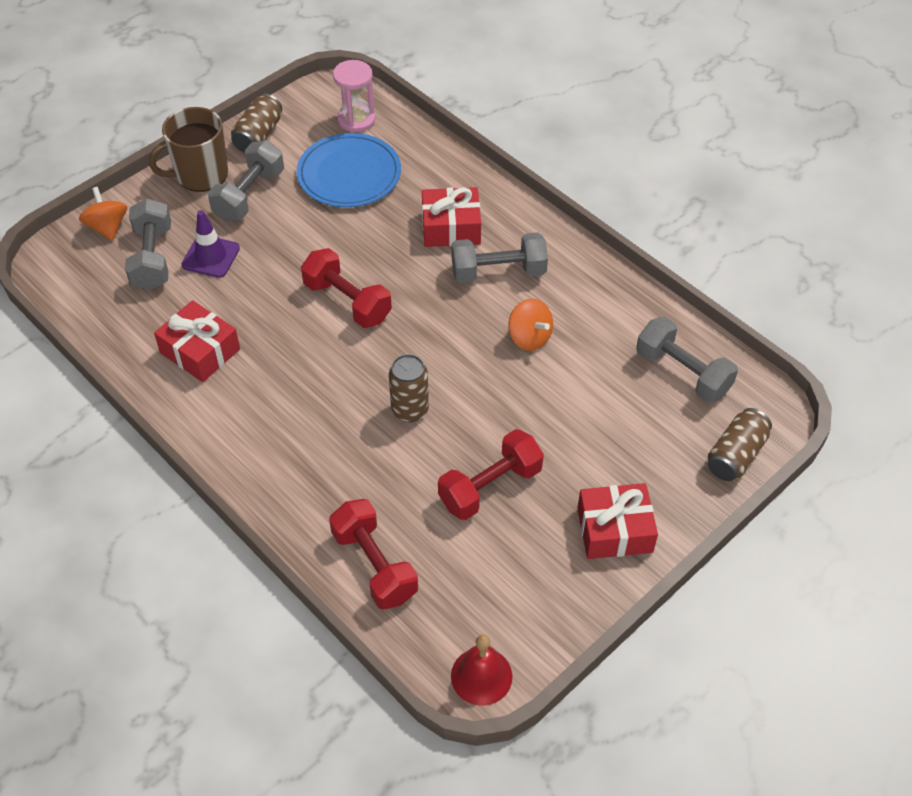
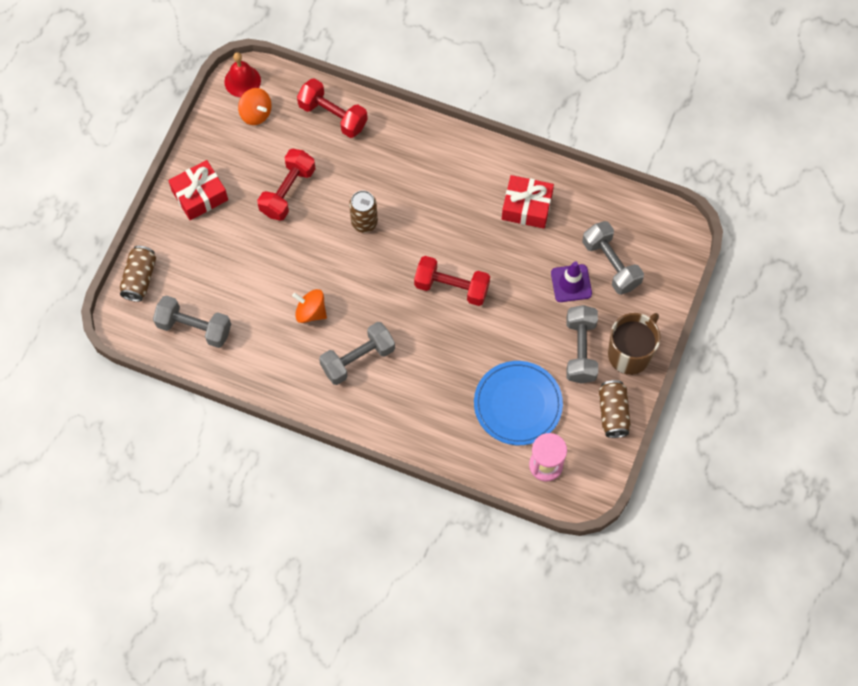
camera: 155 degrees right, 15 degrees up
orange spinning top [79,187,127,241] -> orange spinning top moved to [238,88,272,125]
red gift [422,187,481,247] -> none

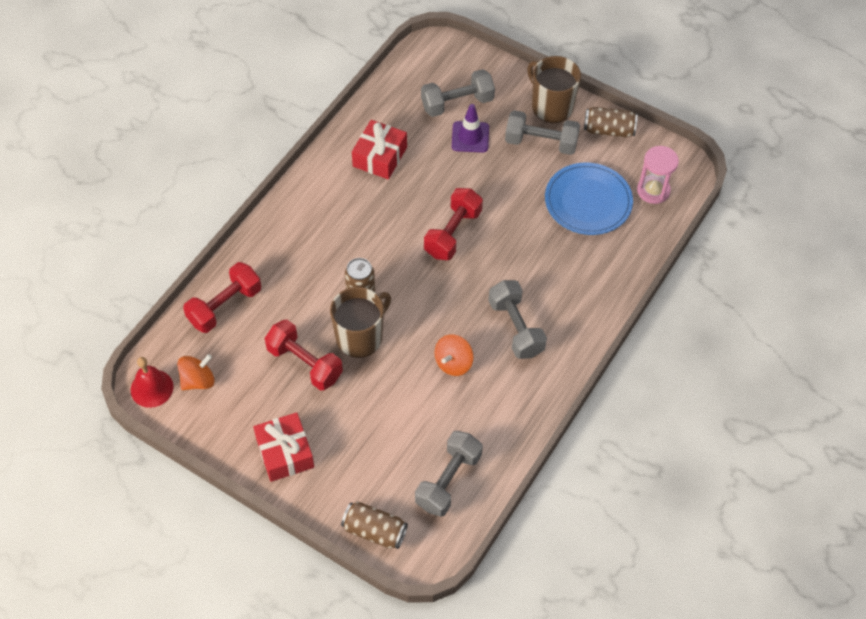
camera: 80 degrees left, 10 degrees down
none -> brown mug [330,287,391,358]

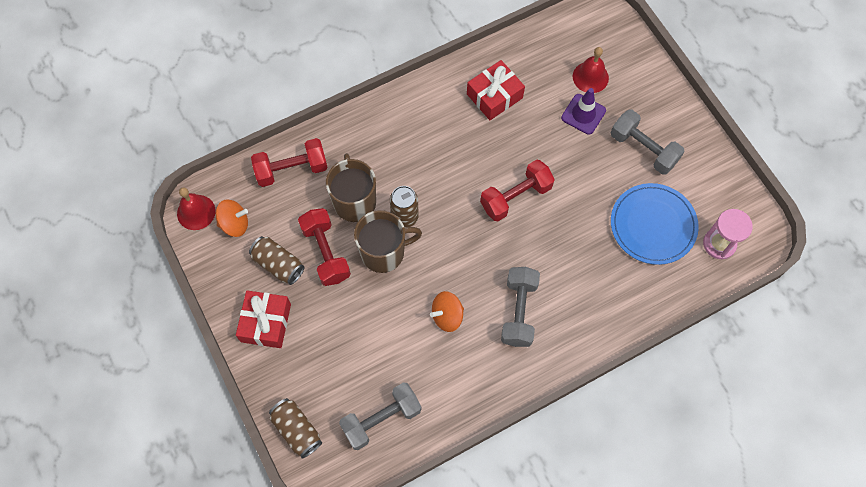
camera: 30 degrees right, 10 degrees up
grey dumbbell [421,69,495,117] -> red bell [573,47,609,93]
brown mug [527,56,581,123] -> brown mug moved to [326,153,376,222]
brown can [584,107,638,138] -> brown can moved to [249,236,305,285]

